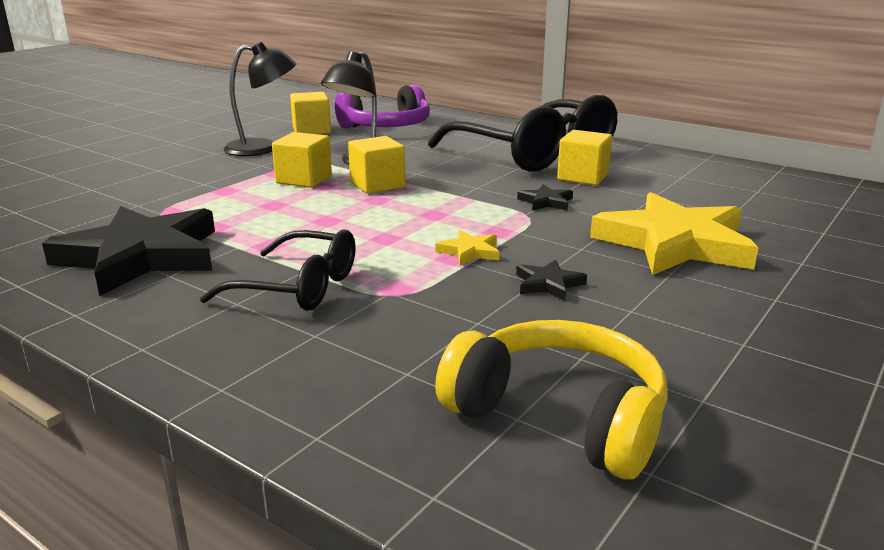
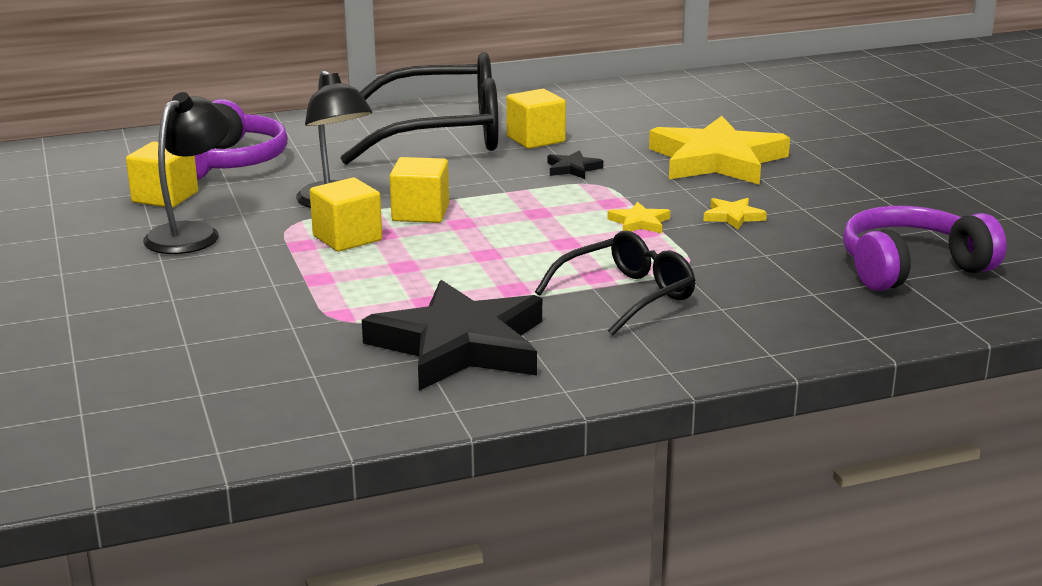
camera: 55 degrees left, 0 degrees up
yellow headphones [435,320,668,479] -> purple headphones [843,206,1007,291]
black star [516,260,587,301] -> yellow star [703,198,767,230]

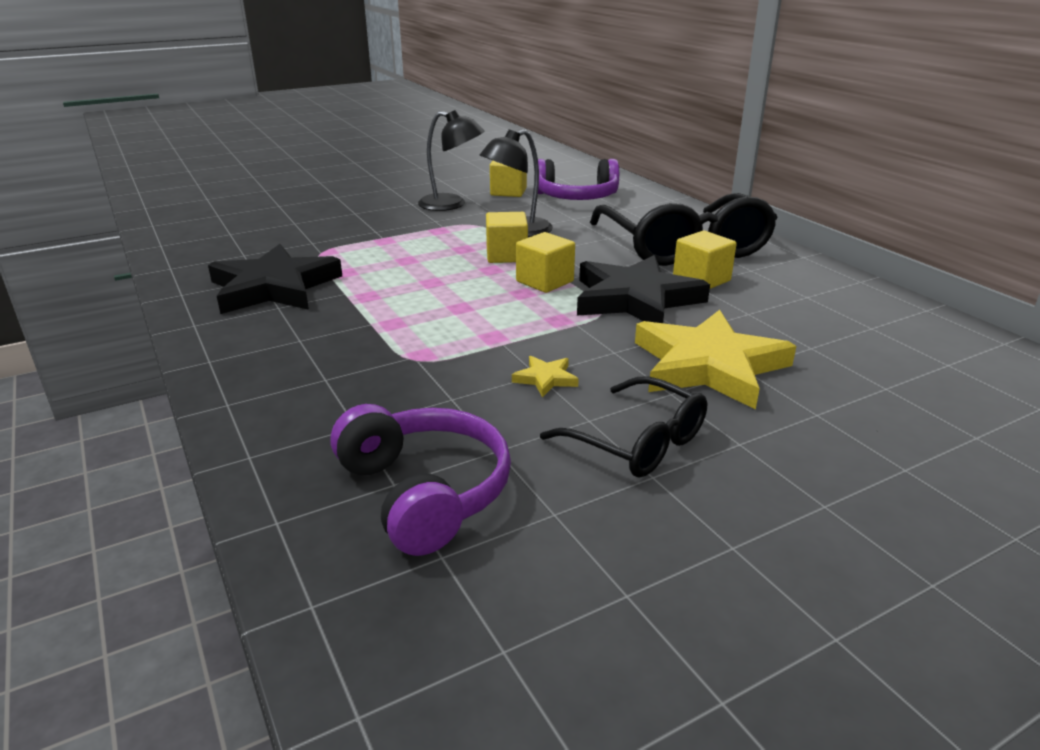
camera: 80 degrees right, 5 degrees up
yellow cube [310,178,382,252] -> yellow cube moved to [516,232,575,293]
black glasses [535,231,695,335] -> black glasses moved to [540,376,707,478]
black star [548,150,603,179] -> black star [577,255,710,323], size x2.48
yellow star [608,202,670,233] -> none

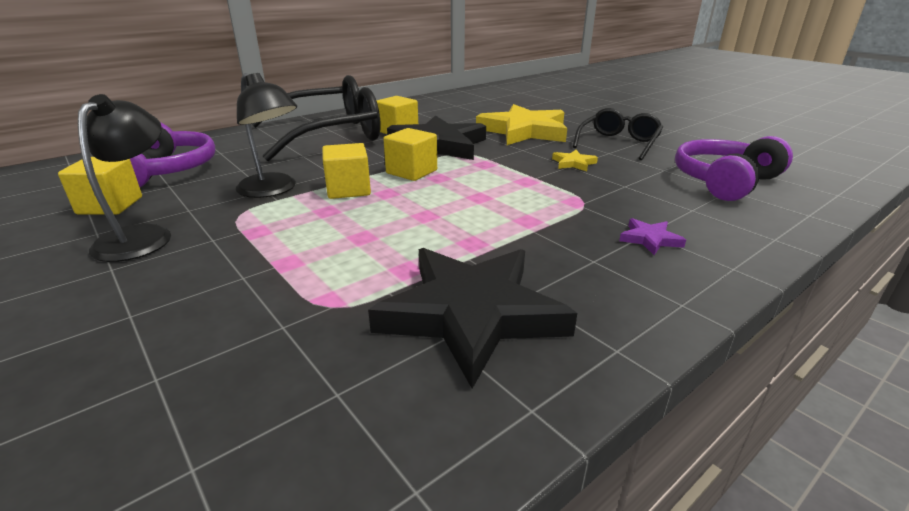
camera: 100 degrees left, 0 degrees up
none -> purple star [619,218,686,255]

